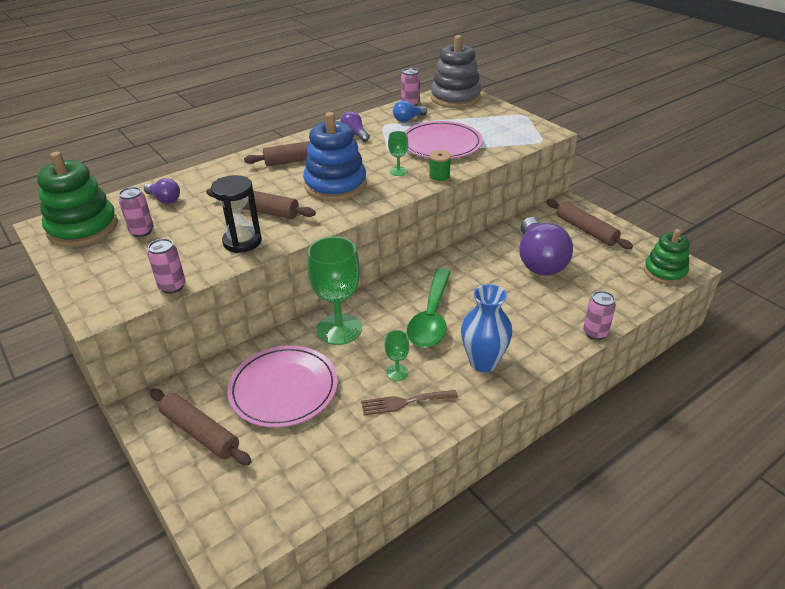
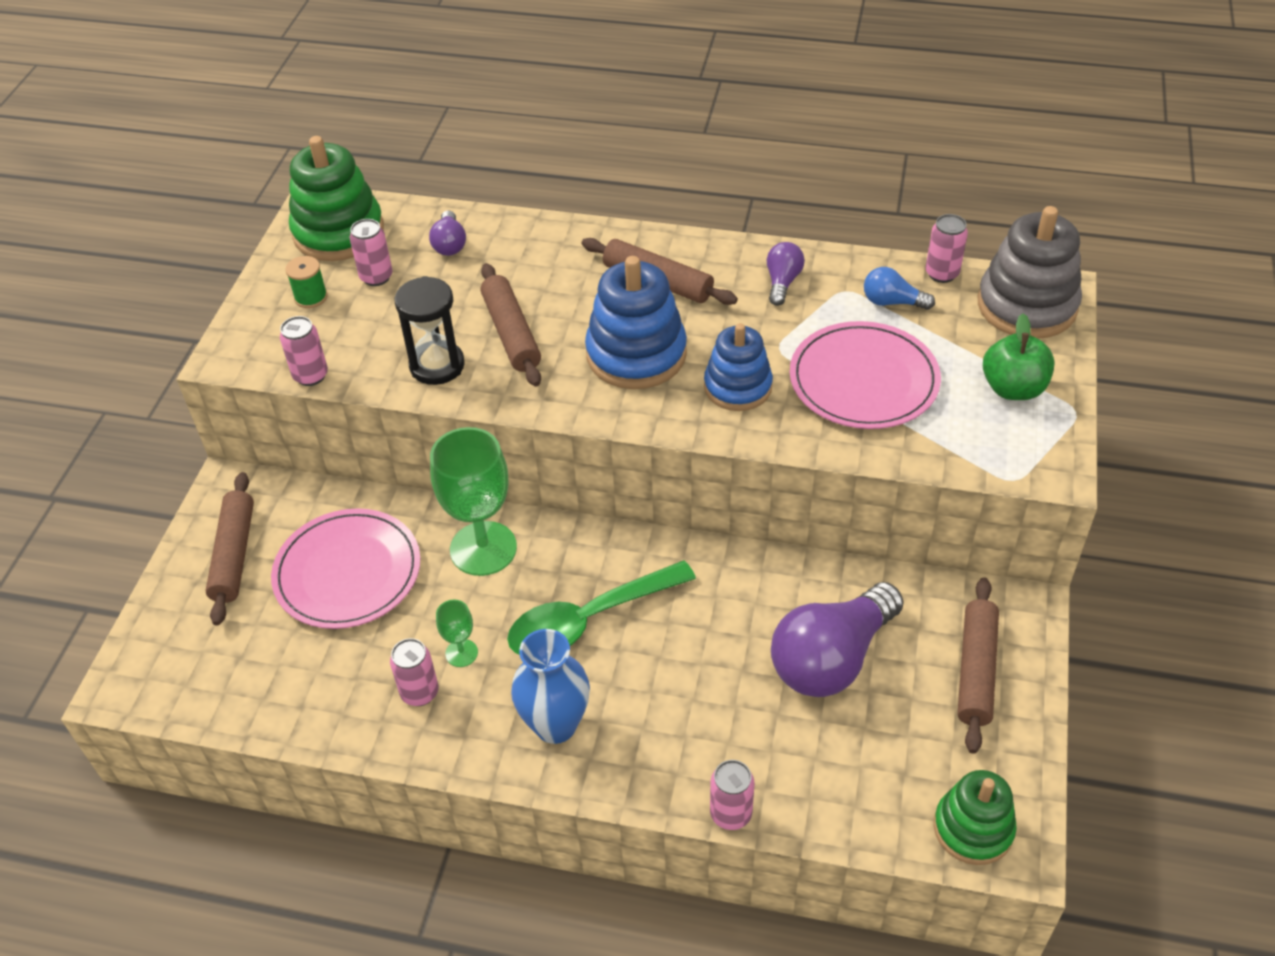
camera: 50 degrees right, 10 degrees up
brown fork [361,390,458,416] -> pink can [390,638,439,706]
green goblet [388,131,408,176] -> blue stacking toy [704,323,773,411]
green spool [429,150,451,183] -> green spool moved to [286,256,328,308]
none -> green apple [983,314,1055,400]

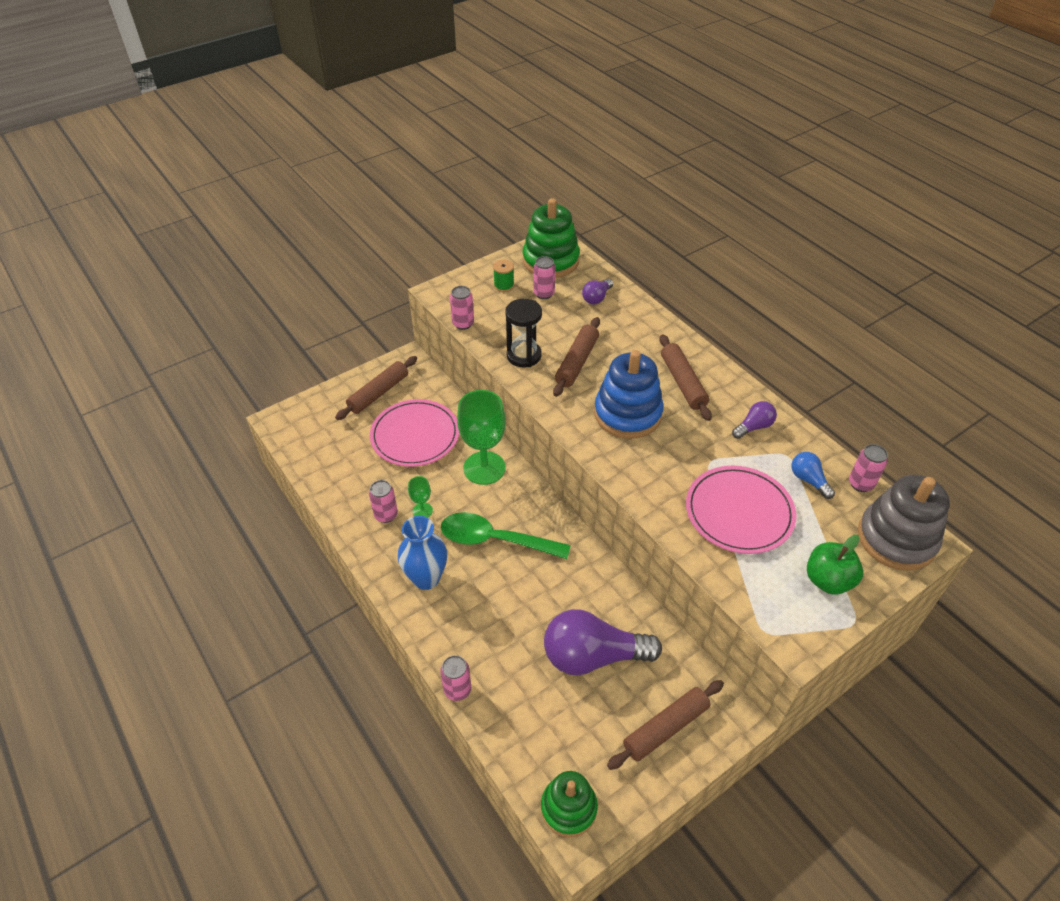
camera: 40 degrees right, 0 degrees up
blue stacking toy [704,323,773,411] -> none

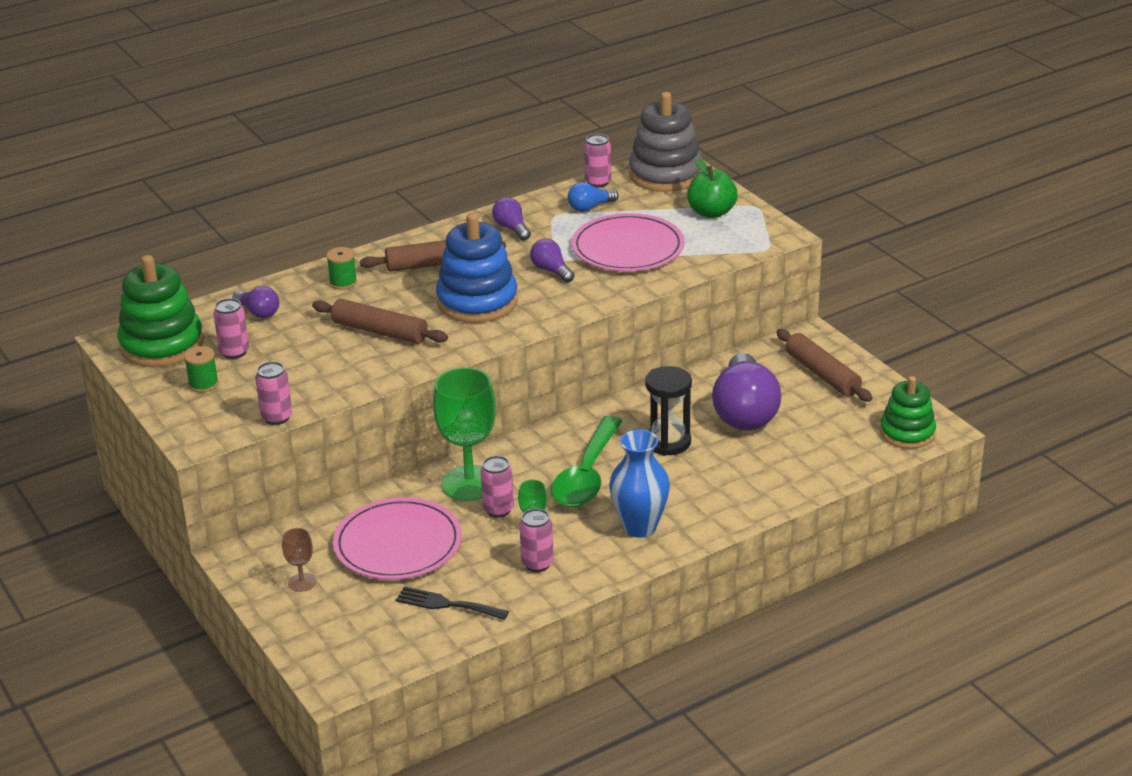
camera: 85 degrees left, 15 degrees down
brown rolling pin [335,356,417,420] -> brown goblet [282,528,316,592]
pink can [440,655,471,701] -> pink can moved to [481,456,514,517]
black hourglass [505,299,542,367] -> black hourglass moved to [645,366,692,456]
none -> green spool [326,247,357,290]
none -> black fork [396,586,509,620]
none -> purple light bulb [530,239,575,283]

